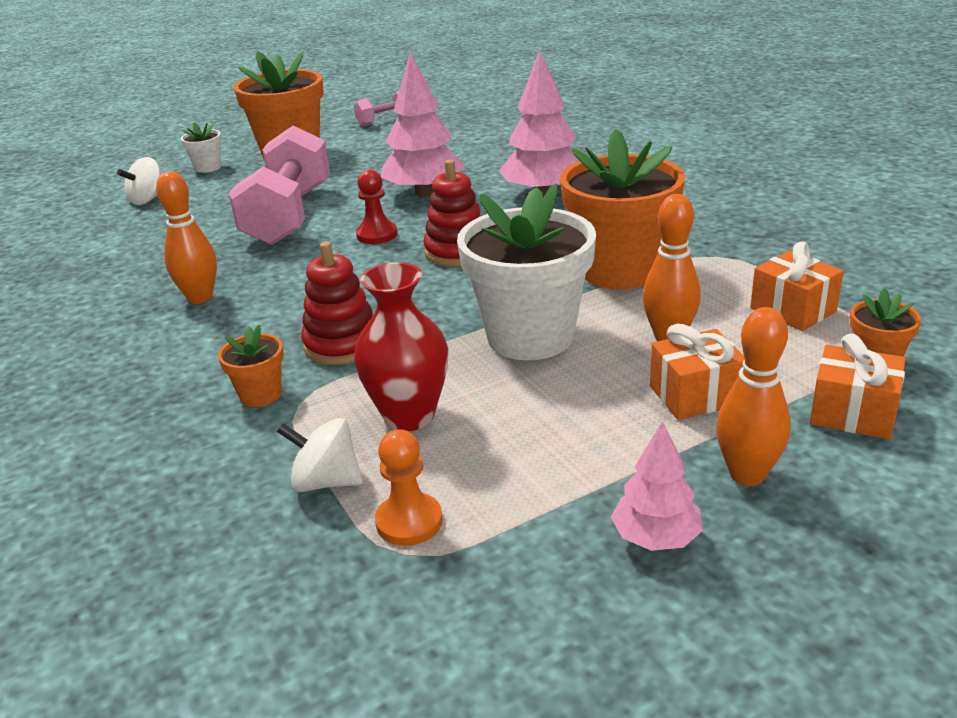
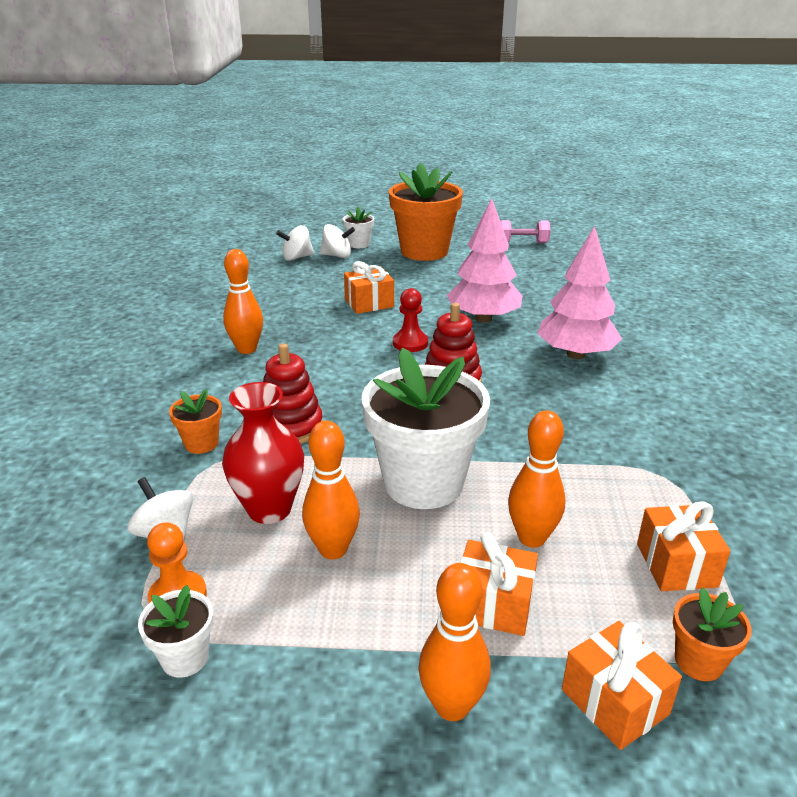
camera: 30 degrees right, 0 degrees up
pink dumbbell [229,125,330,245] -> orange gift [344,261,394,314]
orange flower pot [560,129,685,290] -> none
pink tree [611,421,703,551] -> none
none -> white flower pot [138,585,213,678]
none -> orange bowling pin [302,421,360,559]
none -> white spinning top [320,224,355,258]

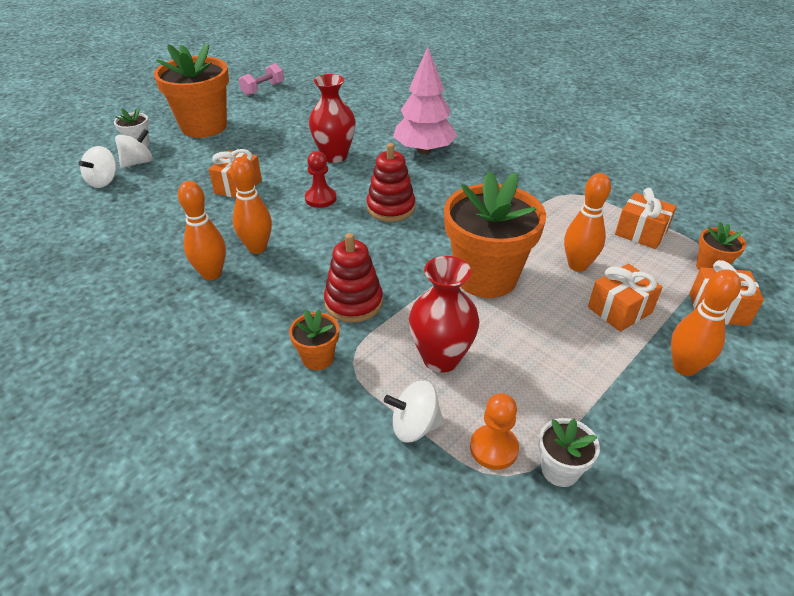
camera: 50 degrees left, 10 degrees up
orange bowling pin [302,421,360,559] -> orange bowling pin moved to [230,157,272,254]
white flower pot [362,348,490,509] -> orange flower pot [444,171,546,298]
pink tree [447,198,522,323] -> red vase [309,74,356,163]

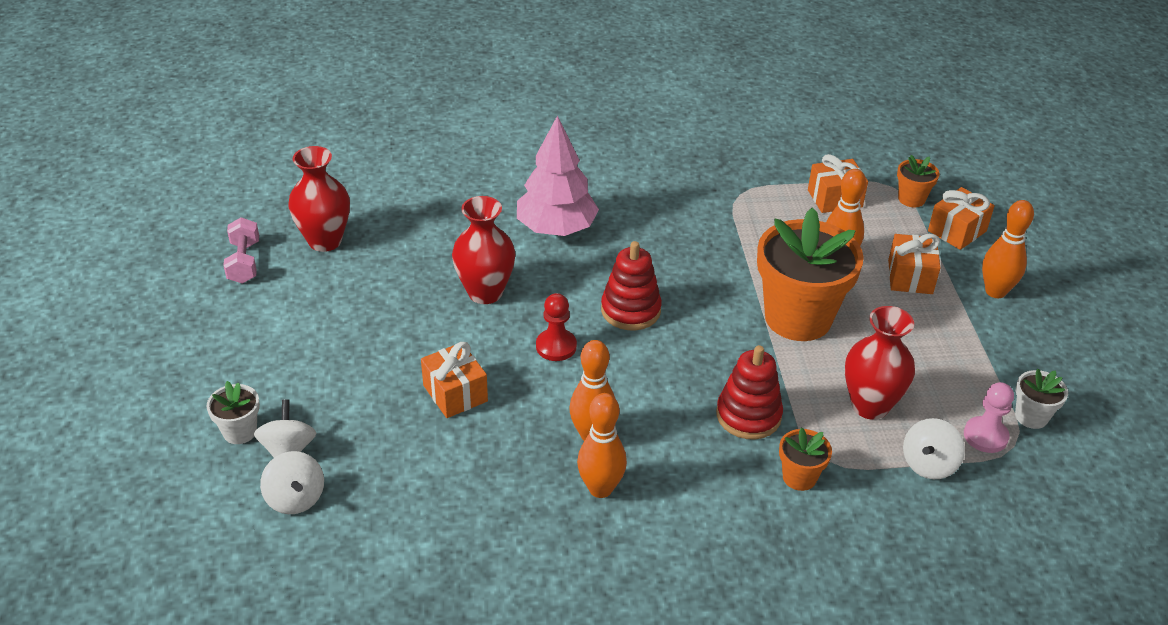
camera: 50 degrees left, 0 degrees up
orange flower pot [154,43,229,138] -> none
orange pawn [470,393,519,470] -> pink pawn [964,382,1014,453]
none -> red vase [289,146,350,252]

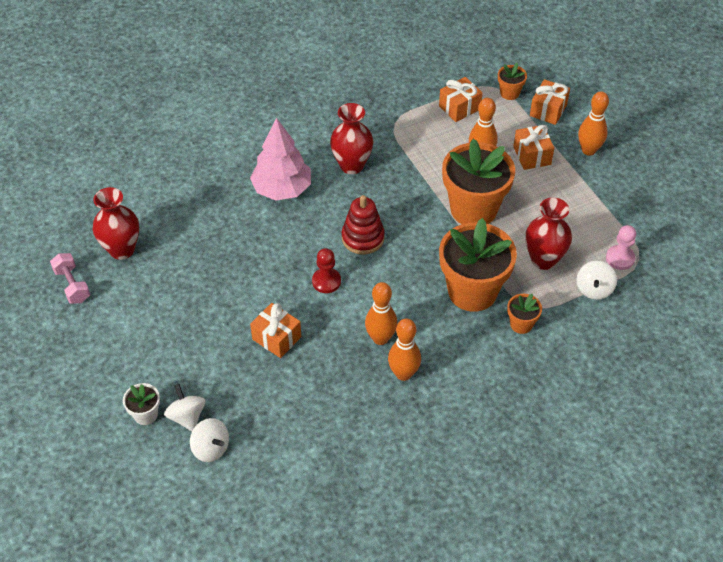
camera: 20 degrees left, 10 degrees up
red vase [452,196,515,304] -> red vase moved to [330,103,373,174]
red stacking toy [716,345,783,439] -> orange flower pot [439,218,517,312]
white flower pot [1015,369,1068,429] -> none

